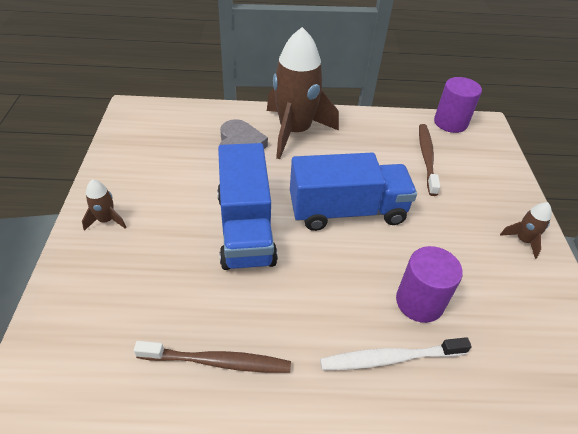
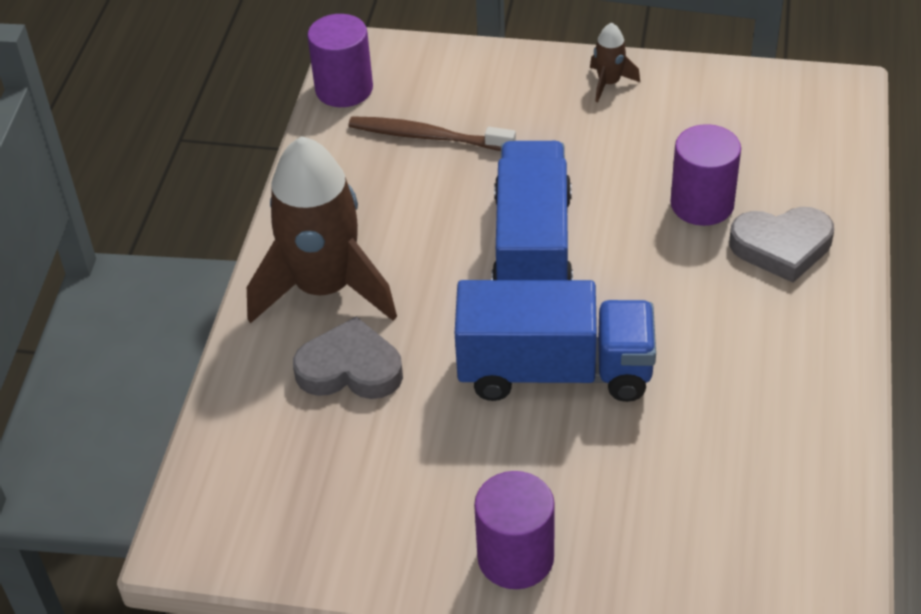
camera: 75 degrees left, 0 degrees up
brown rocket [82,179,127,231] -> purple cylinder [474,471,555,589]
brown toothbrush [134,341,291,373] -> none
white toothbrush [320,337,472,370] -> grey heart [729,207,834,283]

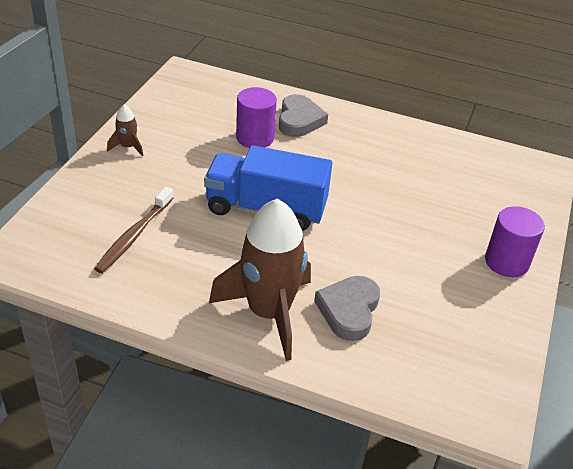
camera: 85 degrees left, 5 degrees down
purple cylinder [307,14,373,107] -> none
blue truck [455,280,656,402] -> none

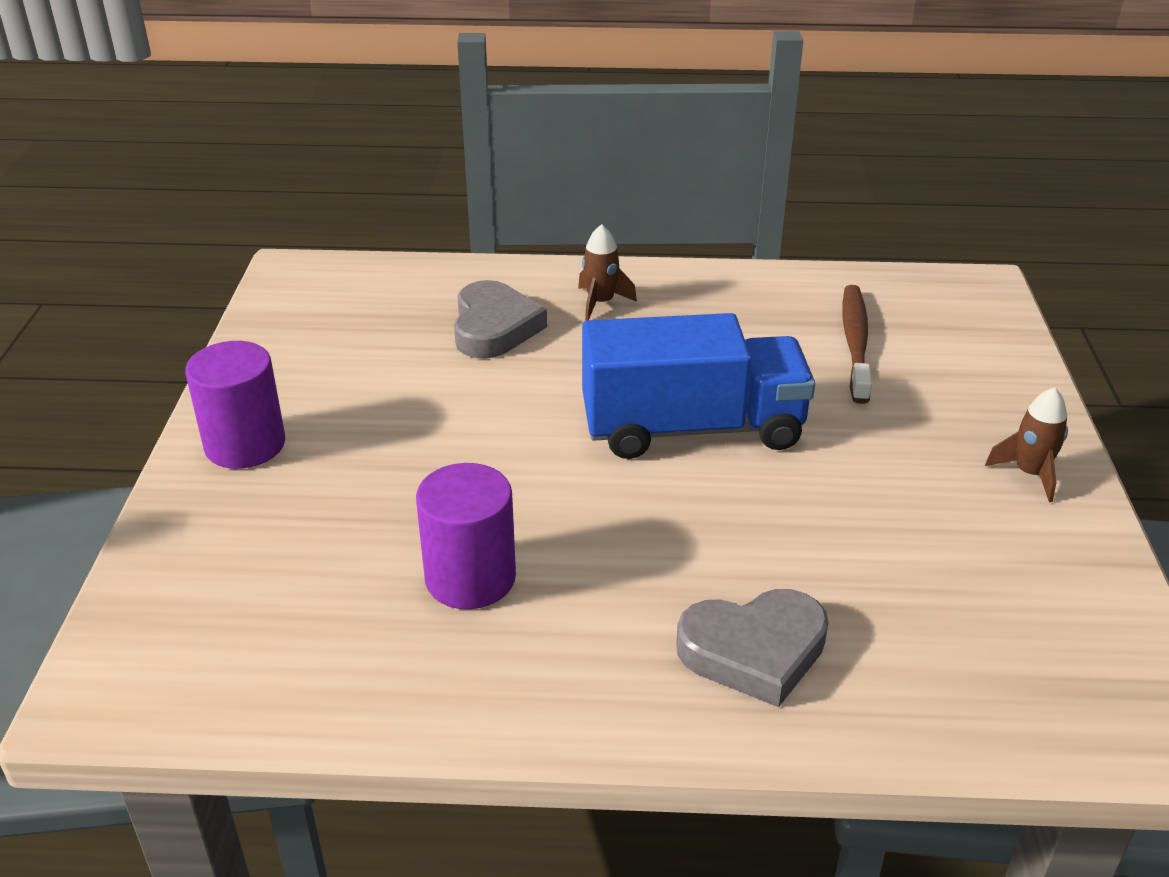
camera: 165 degrees right, 5 degrees down
brown rocket [209,199,311,361] -> brown rocket [578,224,637,321], size x0.42
purple cylinder [236,87,277,148] -> purple cylinder moved to [416,463,516,609]
grey heart [279,94,328,137] -> grey heart turned 90 degrees counterclockwise [676,589,829,707]

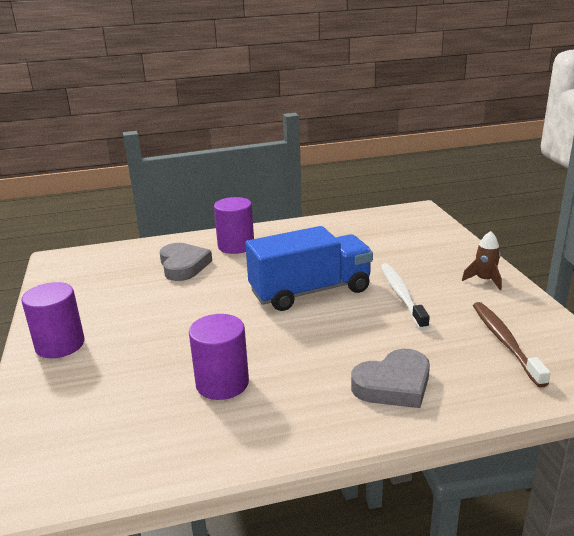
camera: 15 degrees left, 10 degrees down
brown rocket [578,224,637,321] -> purple cylinder [214,197,254,254]
brown toothbrush [842,285,872,404] -> brown toothbrush moved to [473,302,551,388]
none -> white toothbrush [381,263,430,330]

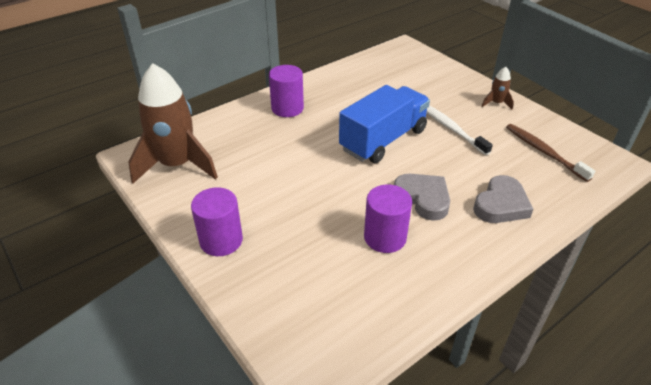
camera: 25 degrees left, 15 degrees up
grey heart [160,243,212,281] -> grey heart moved to [394,174,450,221]
none -> brown rocket [128,63,218,184]

